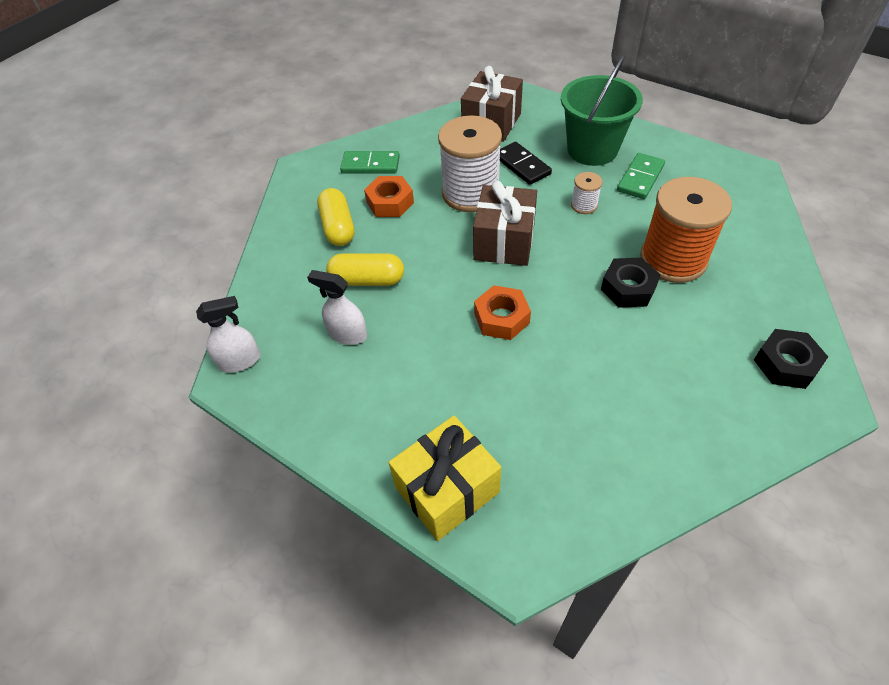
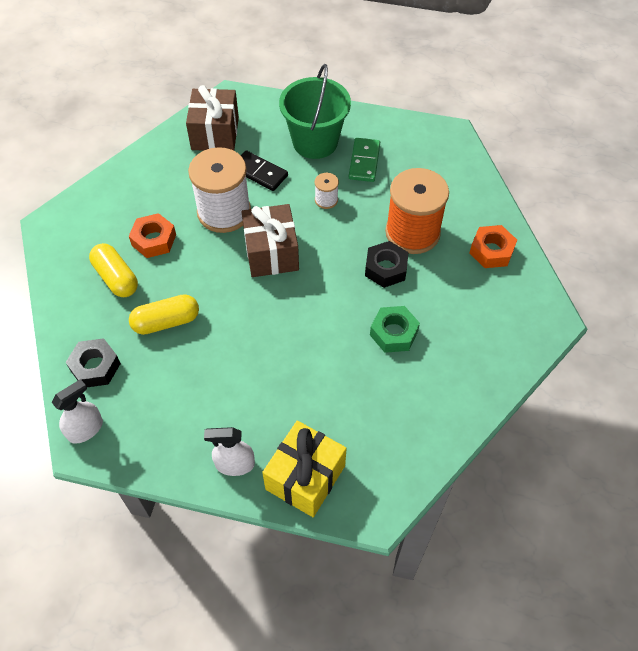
camera: 25 degrees left, 5 degrees up
white spray bottle [307,270,367,345] -> white spray bottle moved to [204,427,255,476]
green domino [340,151,400,173] -> none
orange nut [474,285,531,340] -> orange nut moved to [470,225,517,268]
black nut [754,329,828,389] -> black nut moved to [66,338,121,387]
none -> green nut [370,306,420,353]

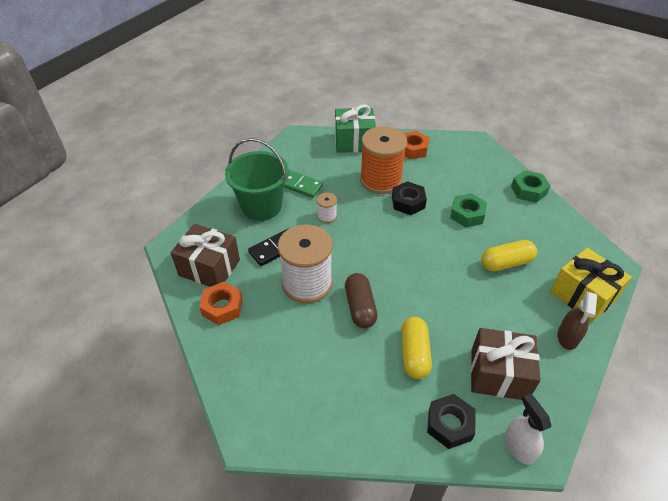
camera: 70 degrees left, 10 degrees down
yellow capsule [89,243,138,297] -> yellow capsule moved to [481,240,537,272]
orange nut [129,213,176,258] -> orange nut moved to [199,282,243,325]
white spray bottle [204,427,255,476] -> brown spray bottle [557,292,597,350]
brown gift [241,204,299,277] -> brown gift moved to [471,328,541,400]
none -> green gift [335,104,376,153]
none -> brown capsule [345,273,378,328]
none -> green nut [511,170,551,203]

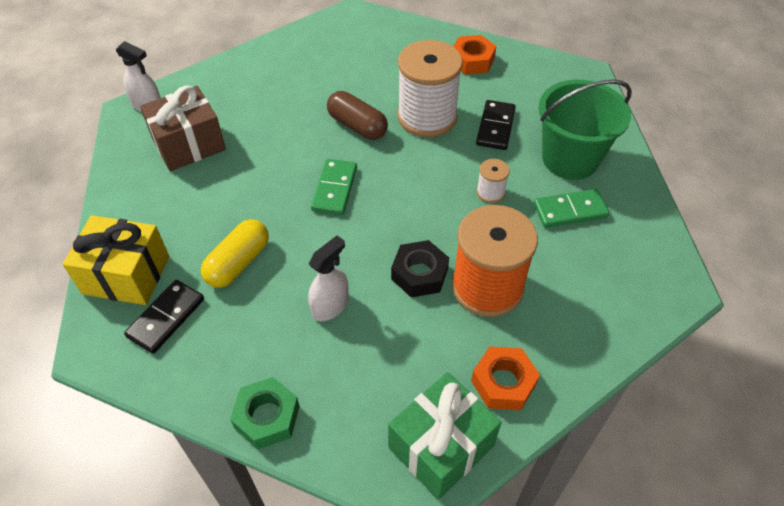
camera: 140 degrees right, 5 degrees up
brown gift [171,224,240,287] -> none
green gift [335,104,376,153] -> green gift moved to [388,372,502,500]
yellow capsule [401,317,432,379] -> none
black nut [427,394,476,449] -> none
green nut [450,193,487,227] -> white spray bottle [308,236,349,321]
brown spray bottle [557,292,597,350] -> none
none -> black domino [124,280,204,354]
none -> green domino [311,159,357,215]

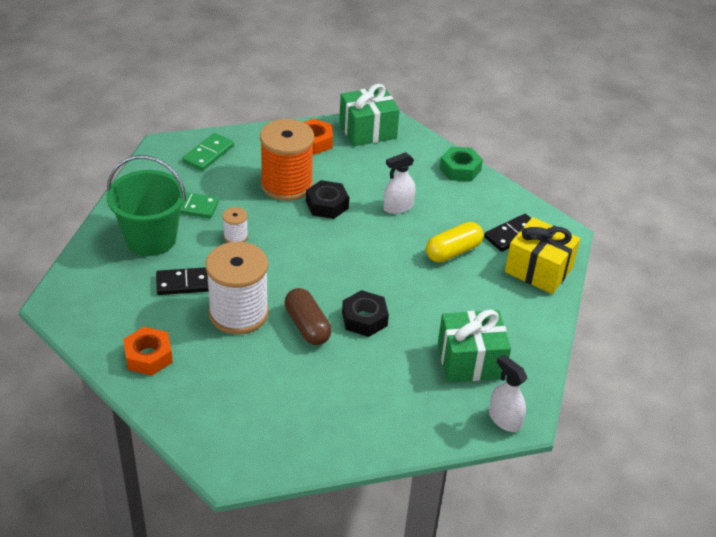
camera: 160 degrees left, 10 degrees down
brown gift [140,85,226,171] -> green gift [438,310,511,382]
green domino [311,159,357,215] -> green domino moved to [183,133,234,171]
black domino [476,100,516,150] -> black domino turned 45 degrees clockwise [156,267,209,295]
none -> black nut [342,290,389,337]

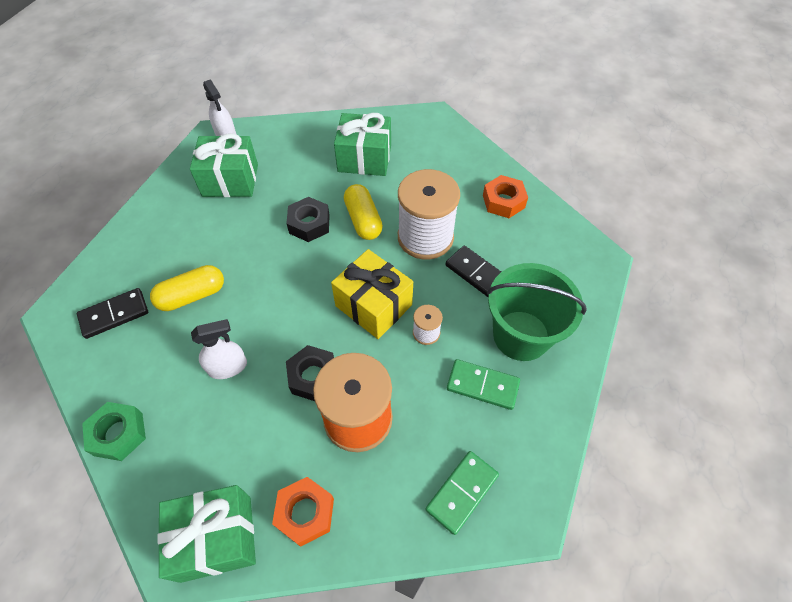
camera: 170 degrees left, 15 degrees up
black domino [156,267,209,295] -> black domino turned 45 degrees clockwise [445,246,501,297]
brown capsule [284,288,331,345] -> yellow capsule [344,184,383,240]
yellow gift [505,217,580,294] -> yellow gift moved to [331,249,413,339]
none -> green gift [334,113,391,176]

